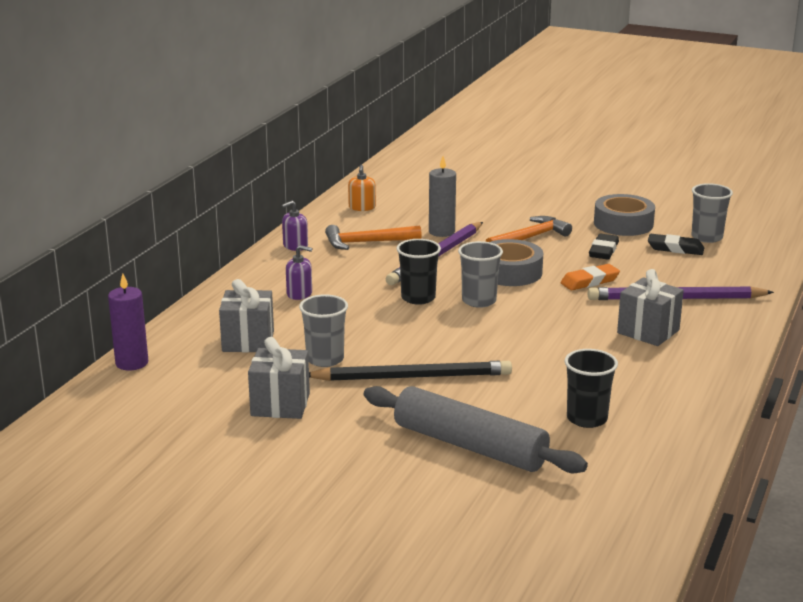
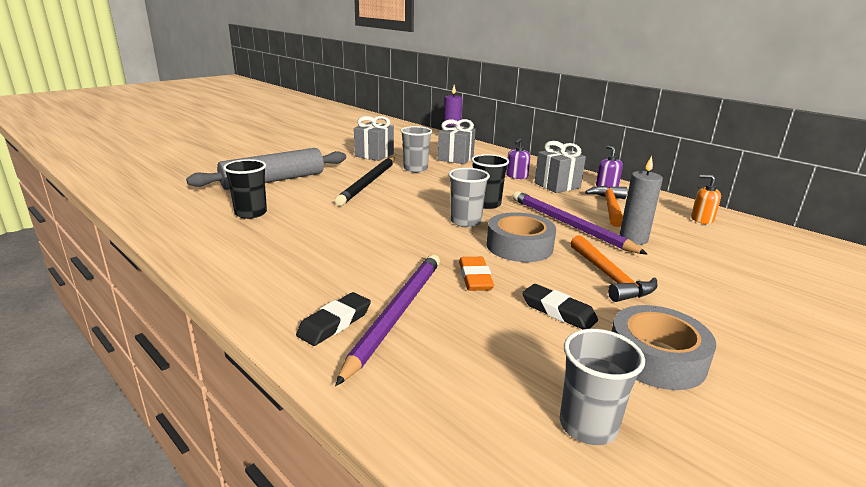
camera: 110 degrees right, 0 degrees up
grey gift [617,269,684,346] -> grey gift moved to [535,141,586,193]
black eraser [648,234,704,255] -> black eraser moved to [296,292,371,346]

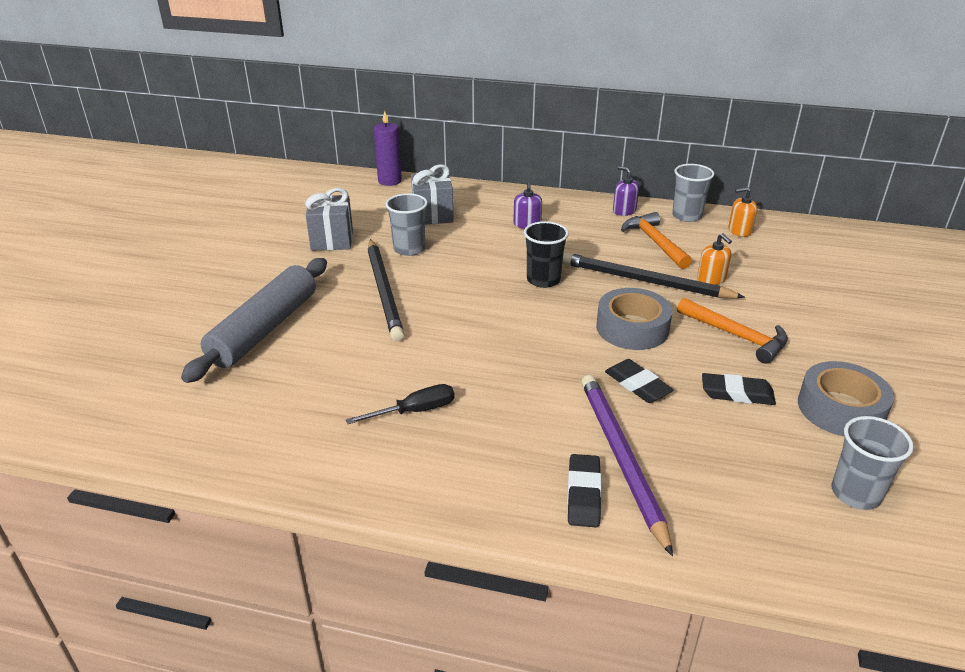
camera: 30 degrees left, 10 degrees up
black cup [223,159,267,219] -> none
grey cup [448,168,490,227] -> grey cup moved to [672,164,714,222]
orange eraser [459,257,494,291] -> black eraser [605,359,674,403]
purple pencil [513,191,648,255] -> black pencil [562,253,745,298]
grey gift [535,141,586,193] -> none
grey candle [619,156,663,245] -> orange soap dispenser [697,233,732,285]
none -> black screwdriver [346,384,454,424]

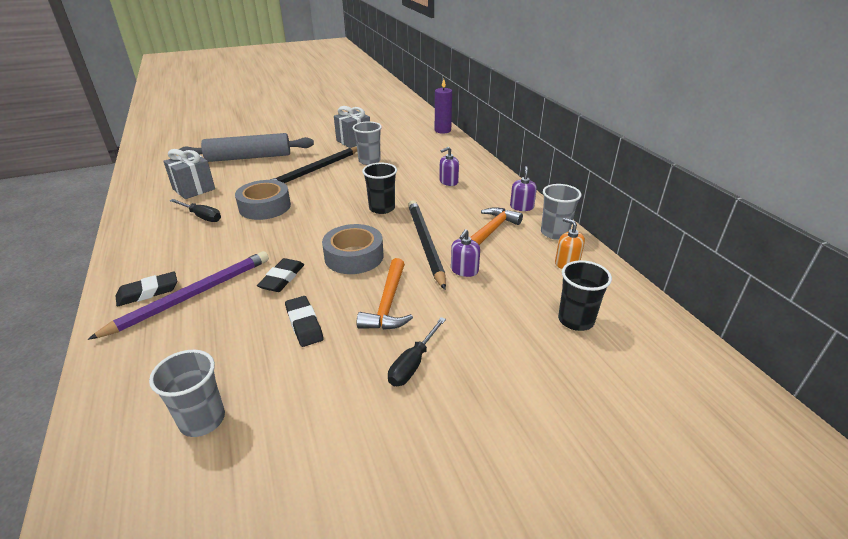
camera: 55 degrees right, 0 degrees up
grey gift [411,164,454,225] -> grey gift moved to [163,149,215,199]
orange soap dispenser [697,233,732,285] -> purple soap dispenser [451,229,480,277]
grey tape [798,361,894,436] -> grey tape moved to [235,180,291,220]
none -> black screwdriver [388,317,446,386]
none -> black cup [558,260,612,331]

